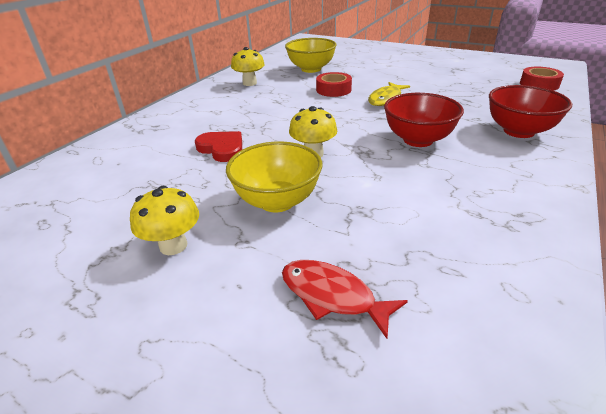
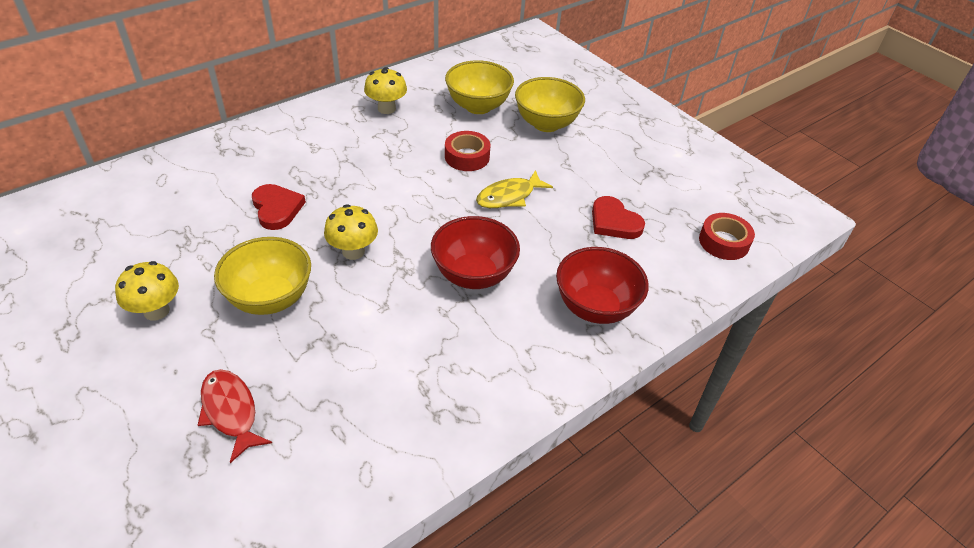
camera: 20 degrees right, 10 degrees up
none -> yellow bowl [515,77,585,132]
none -> red heart [592,196,645,239]

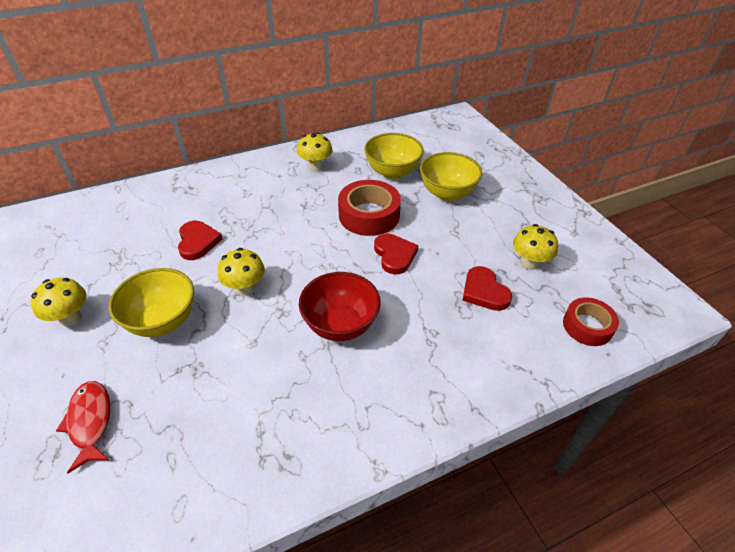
camera: 15 degrees right, 0 degrees up
red tape [445,131,490,171] -> red tape [338,180,401,236], size x1.56
yellow fish [476,170,553,208] -> red heart [374,234,419,275]
red bowl [556,247,649,324] -> none
none -> yellow mushroom [513,224,558,270]

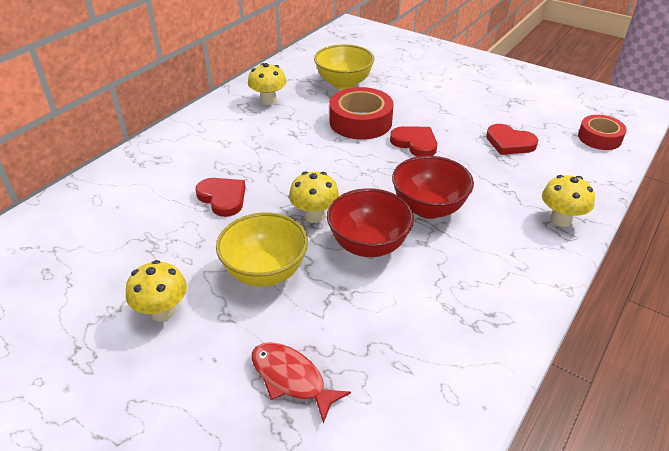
camera: 30 degrees left, 5 degrees down
yellow bowl [420,152,482,201] -> none
yellow mushroom [513,224,558,270] -> yellow mushroom moved to [542,175,595,227]
none -> red bowl [327,188,414,257]

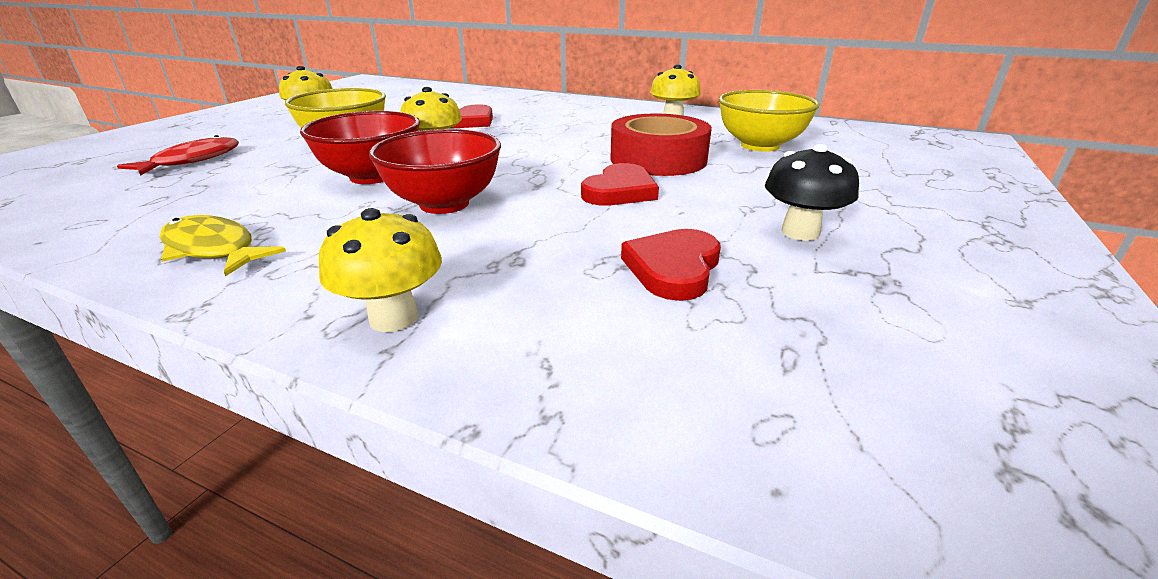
camera: 80 degrees right, 10 degrees down
red tape [578,115,627,150] -> none
none -> yellow fish [160,215,286,276]
none -> black mushroom [765,144,859,241]

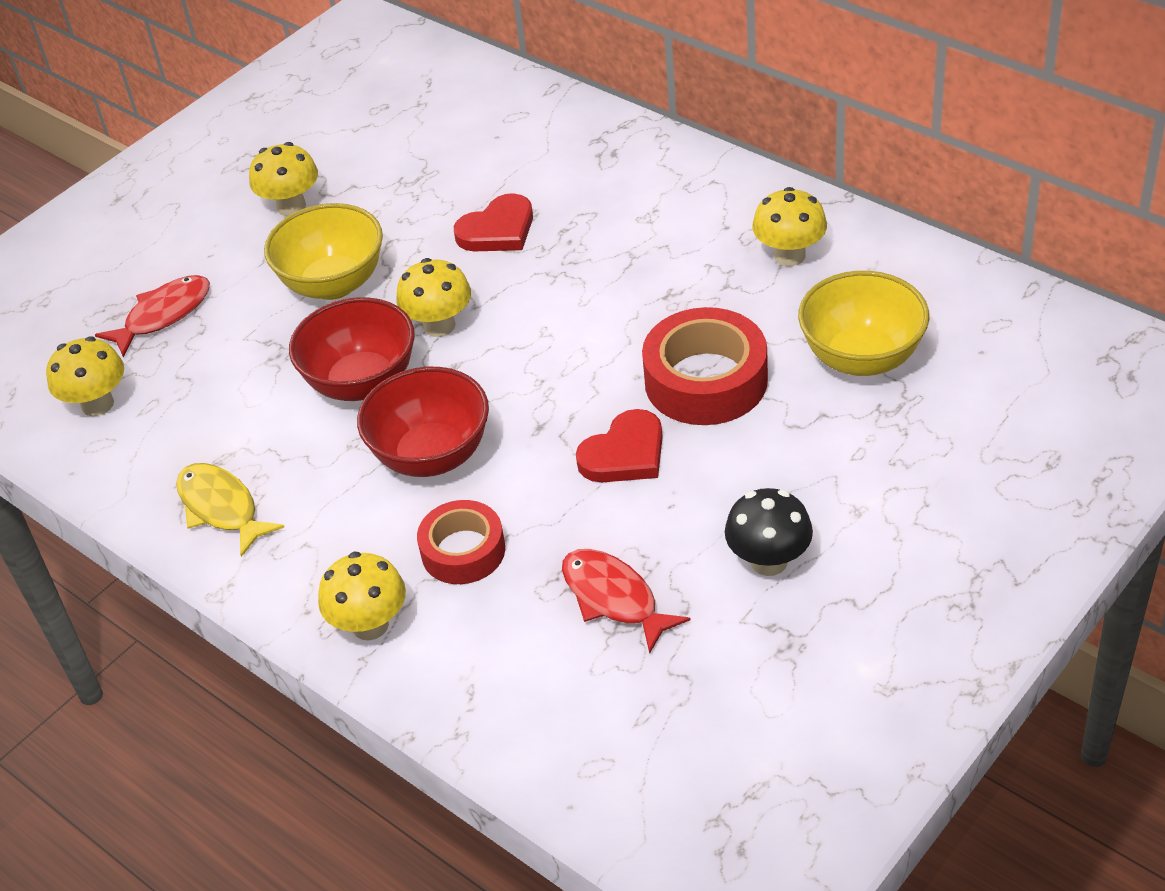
camera: 20 degrees right, 15 degrees up
red heart [621,229,721,301] -> red fish [562,549,690,654]
none -> yellow mushroom [46,336,124,416]
none -> red tape [417,500,505,584]

